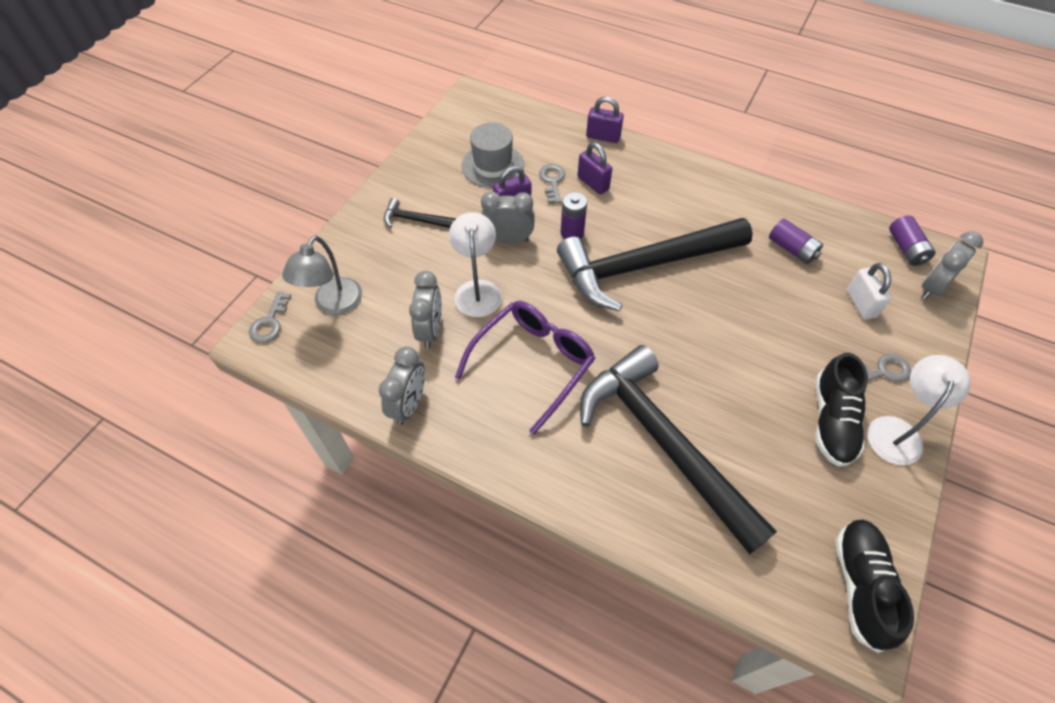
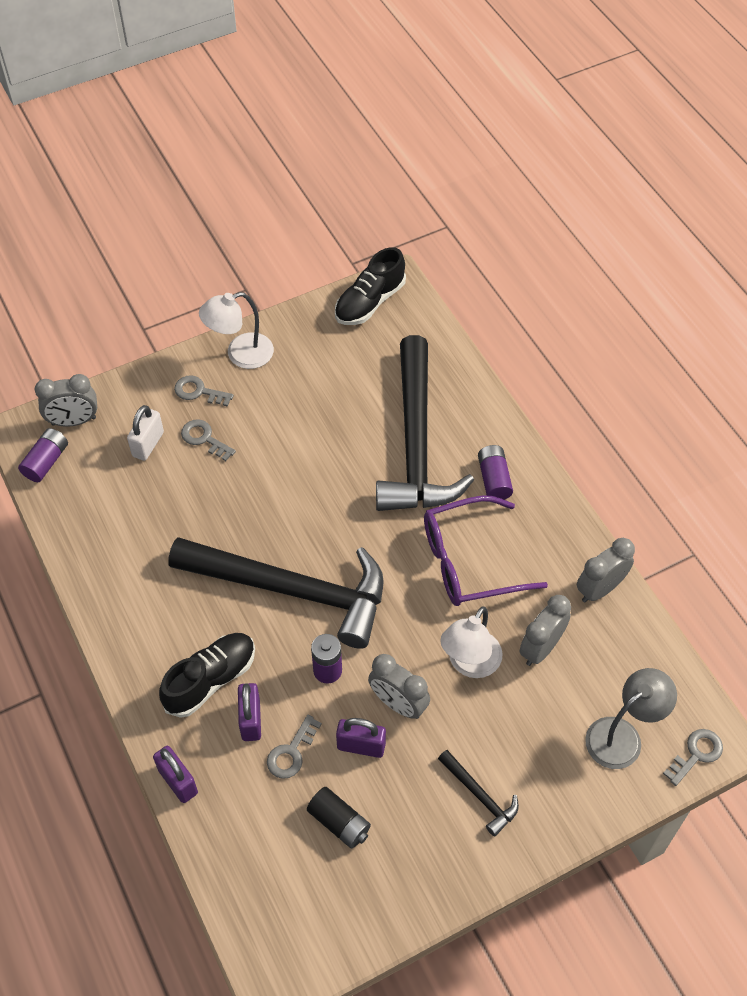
camera: 145 degrees left, 0 degrees up
grey hat [462,122,524,188] -> black battery [307,787,371,849]
purple battery [769,219,823,264] -> purple battery moved to [478,445,513,500]
black shoe [815,353,868,467] -> black shoe moved to [159,633,255,718]
none -> grey key [181,419,236,461]

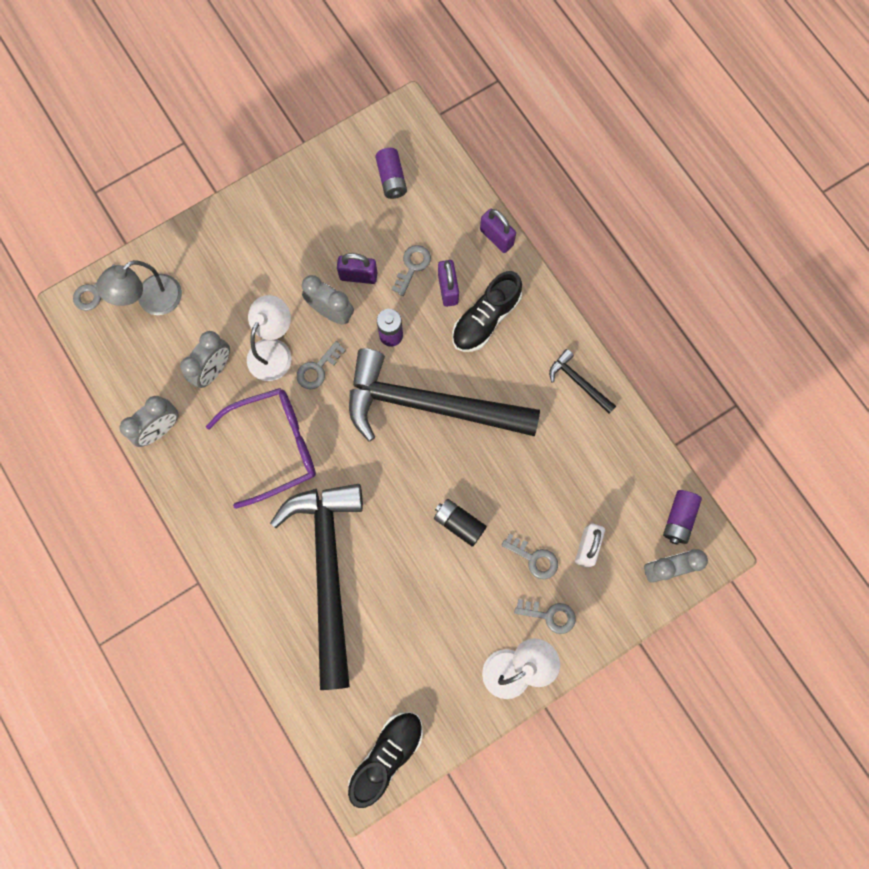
camera: 175 degrees right, 20 degrees up
black battery [307,787,371,849] -> black battery moved to [434,499,487,547]
black hammer [438,750,519,837] -> black hammer moved to [549,349,616,414]
purple battery [478,445,513,500] -> purple battery moved to [375,148,407,199]
none -> grey key [297,341,346,389]

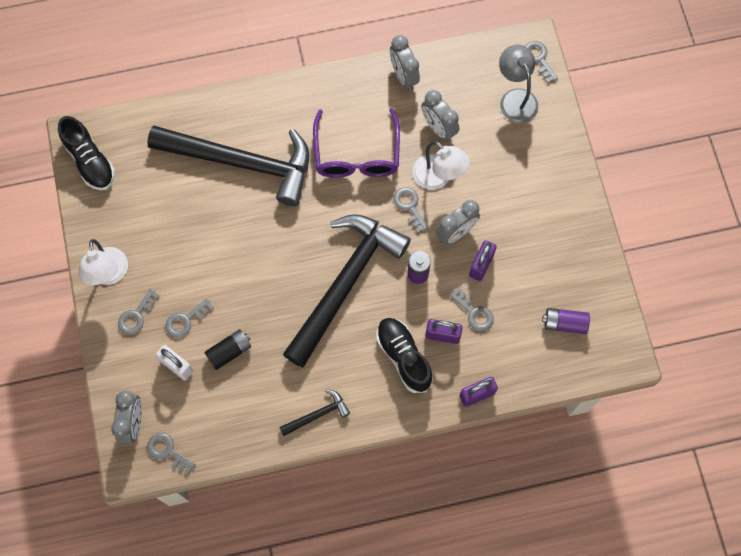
camera: 110 degrees right, 5 degrees down
black battery [434,499,487,547] -> black battery moved to [205,329,251,370]
purple battery [663,490,702,545] -> grey key [147,433,196,475]

